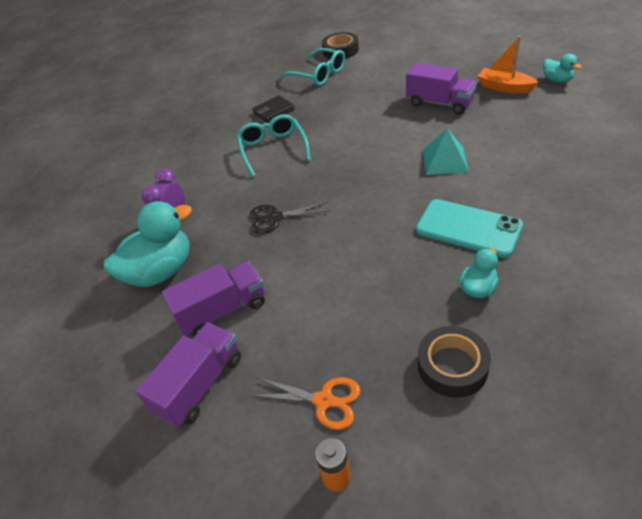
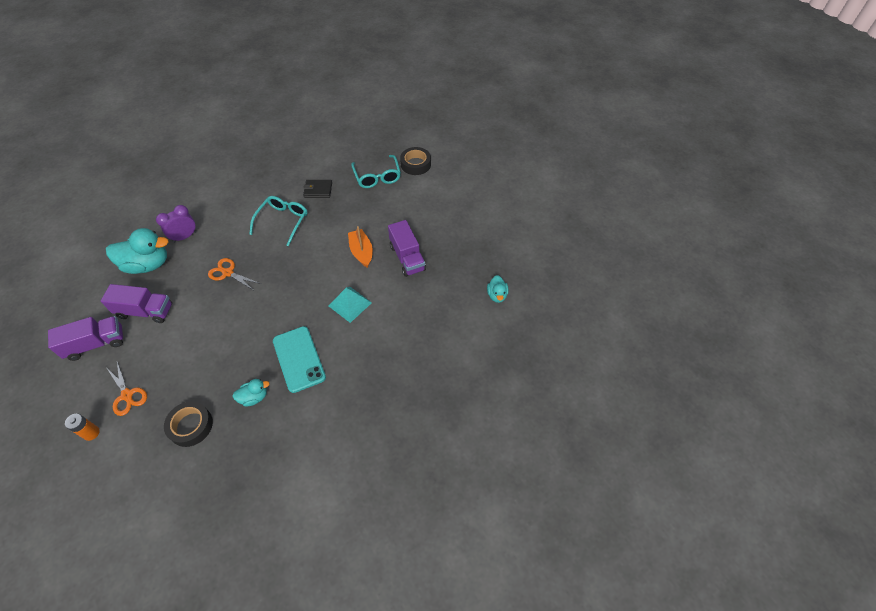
camera: 30 degrees right, 10 degrees up
black scissors [250,202,330,234] -> orange scissors [208,258,261,290]
orange boat [477,36,538,93] -> orange boat moved to [348,226,373,268]

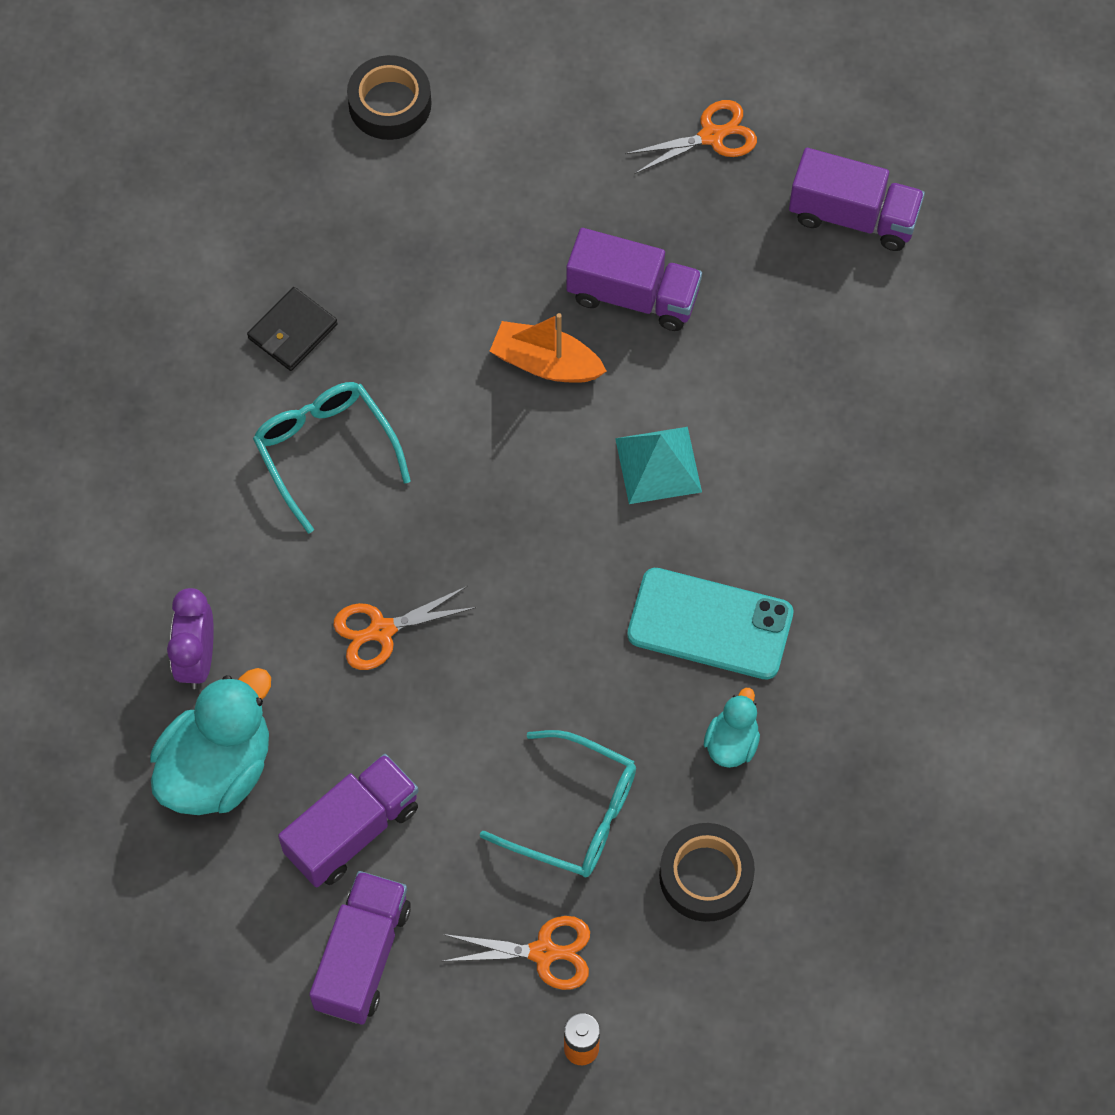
camera: 50 degrees left, 10 degrees up
turquoise glasses [351,155,401,188] -> turquoise glasses moved to [480,730,636,877]
turquoise duck [487,275,508,303] -> purple truck [789,148,925,251]
none -> orange scissors [625,100,757,174]

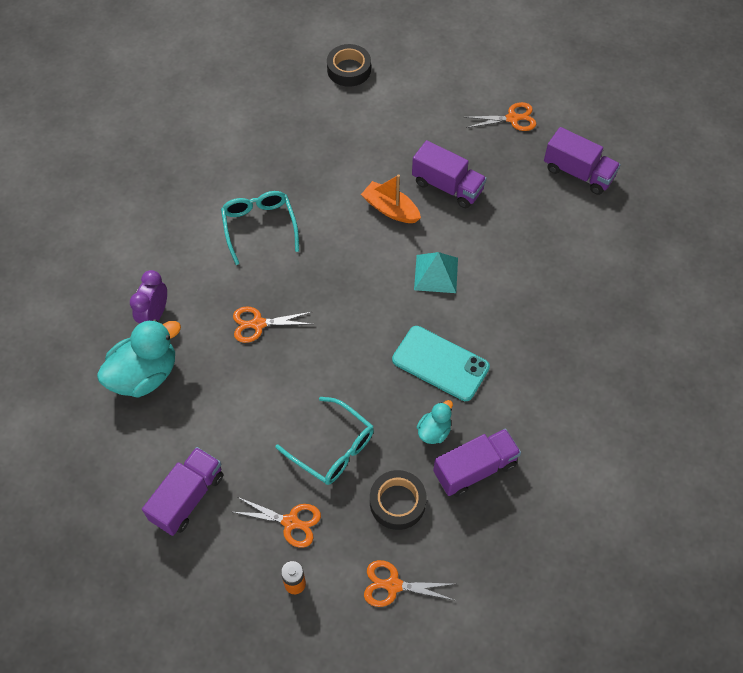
camera: 15 degrees right, 5 degrees down
black wallet [247,287,338,371] -> none
purple truck [278,754,419,887] -> purple truck moved to [433,428,521,497]
none -> orange scissors [364,560,454,607]

